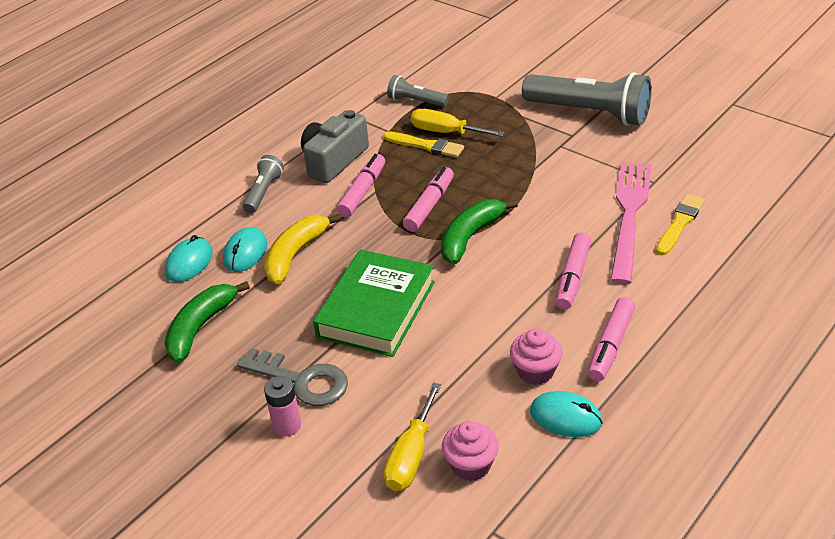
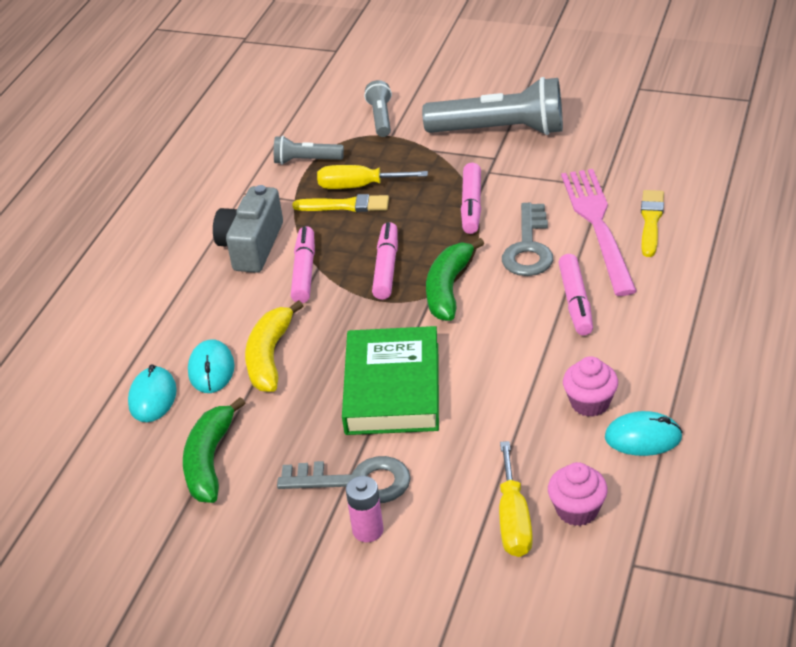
camera: 20 degrees left, 0 degrees up
grey flashlight [243,155,284,213] -> grey flashlight moved to [364,80,392,137]
pink marker [588,297,635,382] -> pink marker moved to [461,163,481,234]
none -> grey key [502,203,553,276]

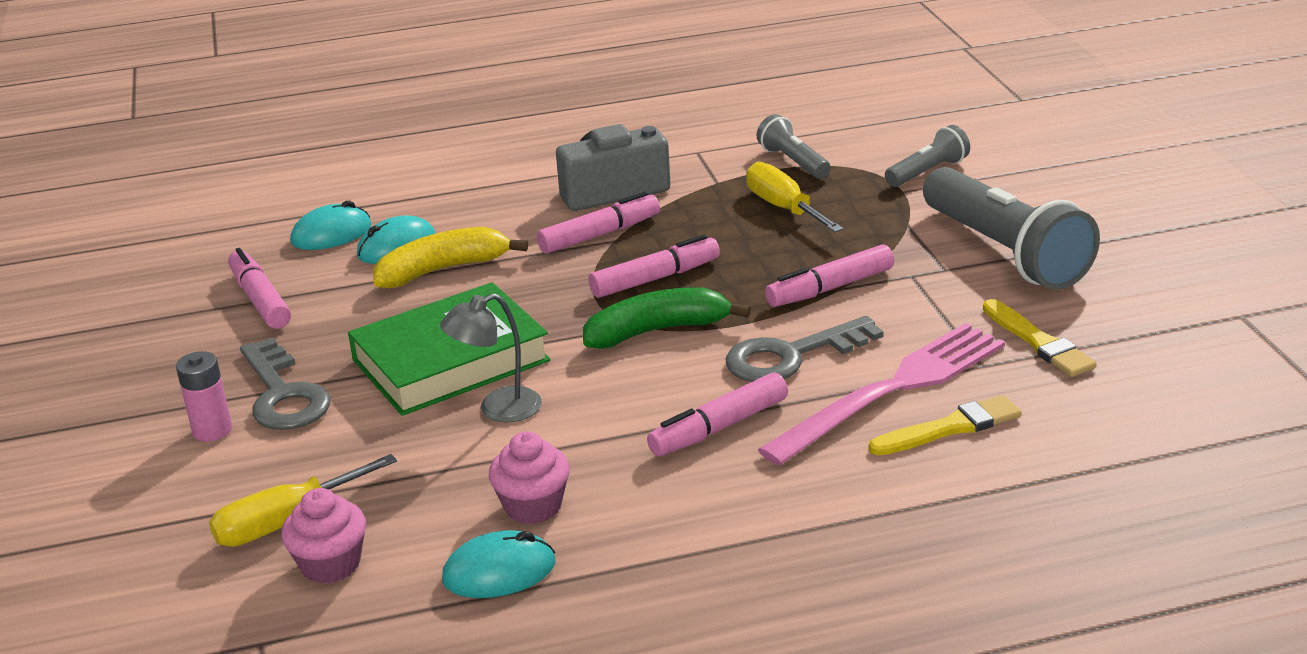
camera: 55 degrees right, 10 degrees down
green banana [183,397,245,503] -> pink marker [228,248,291,329]
yellow brush [292,194,389,212] -> yellow brush moved to [983,299,1096,377]
turquoise mouse [605,411,683,456] -> turquoise mouse turned 75 degrees counterclockwise [442,530,555,598]
none -> grey lamp [440,293,542,423]

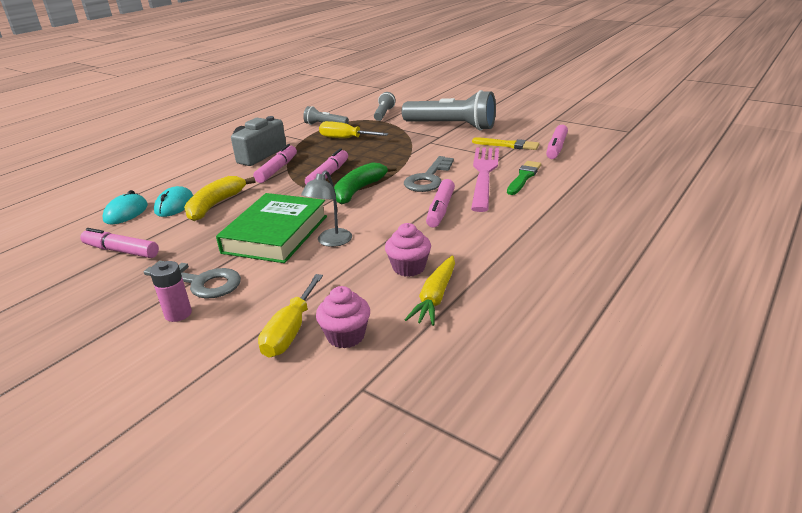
camera: 40 degrees left, 0 degrees up
turquoise mouse [442,530,555,598] -> yellow carrot [405,256,455,326]
pink marker [765,244,894,307] -> pink marker moved to [546,125,568,159]
yellow brush [869,395,1022,456] -> green brush [507,161,541,195]

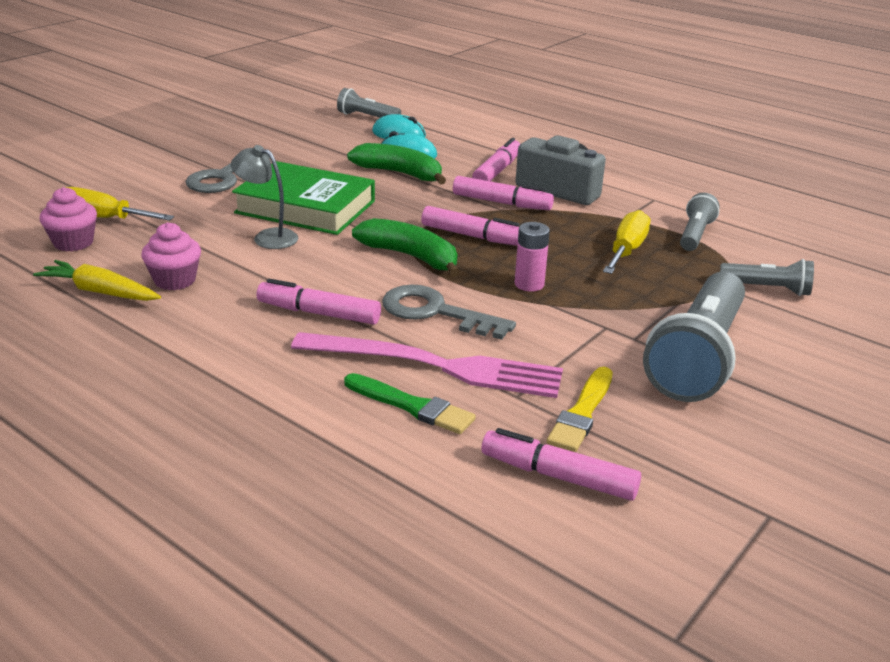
camera: 90 degrees right, 0 degrees up
pink marker [80,228,159,258] -> pink marker moved to [472,138,520,181]
pink battery [150,261,192,322] -> pink battery moved to [515,222,550,292]
yellow banana [184,176,255,221] -> green banana [347,143,446,184]
none -> grey flashlight [337,88,401,118]

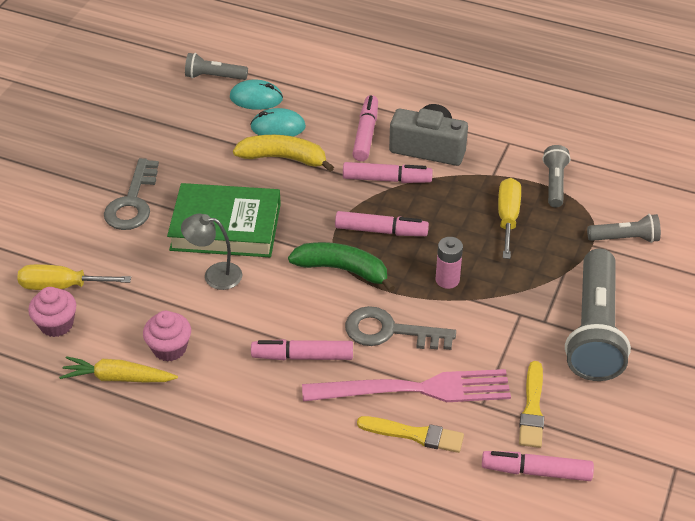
camera: 15 degrees left, 15 degrees up
green brush [344,373,476,434] -> yellow brush [357,416,464,453]
green banana [347,143,446,184] -> yellow banana [233,135,334,172]

